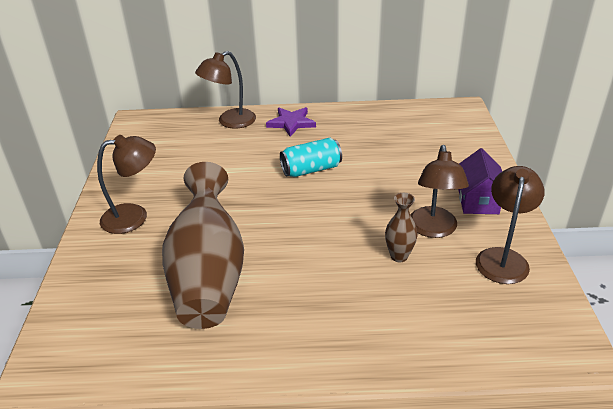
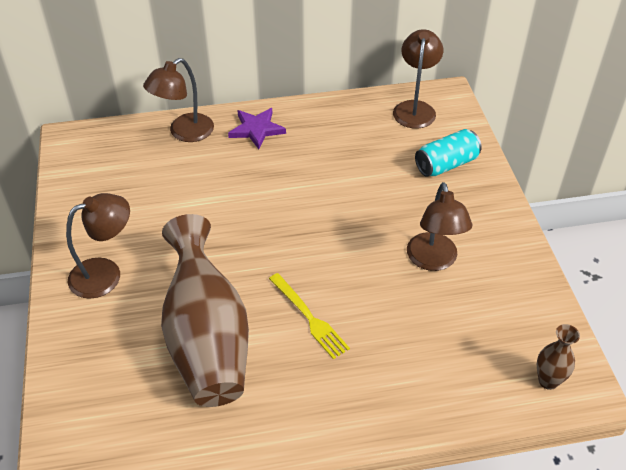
camera: 10 degrees left, 10 degrees up
turquoise can [280,138,342,177] -> turquoise can moved to [415,129,482,177]
brown vase [385,193,418,262] -> brown vase moved to [537,324,580,390]
purple house [458,148,502,214] -> none
brown lamp [476,166,545,284] -> brown lamp moved to [393,29,443,129]
none -> yellow fork [269,273,350,359]

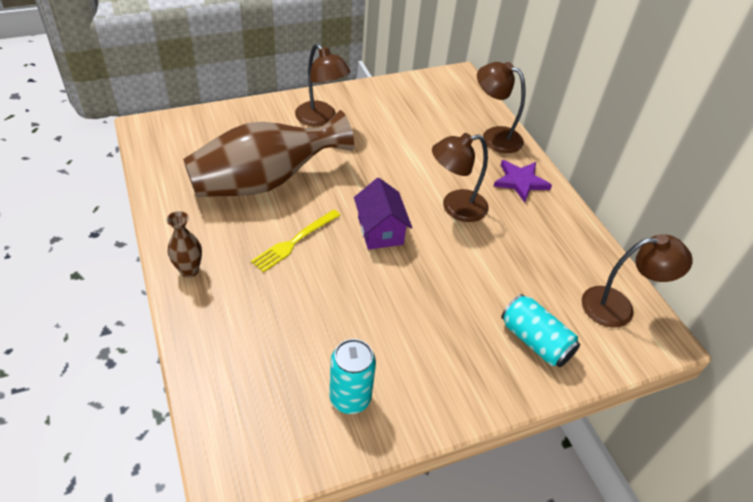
camera: 75 degrees right, 0 degrees up
brown lamp [407,182,472,271] -> brown lamp moved to [432,133,489,222]
brown vase [537,324,580,390] -> brown vase moved to [166,211,202,278]
none -> turquoise can [330,339,376,414]
none -> purple house [354,178,412,250]

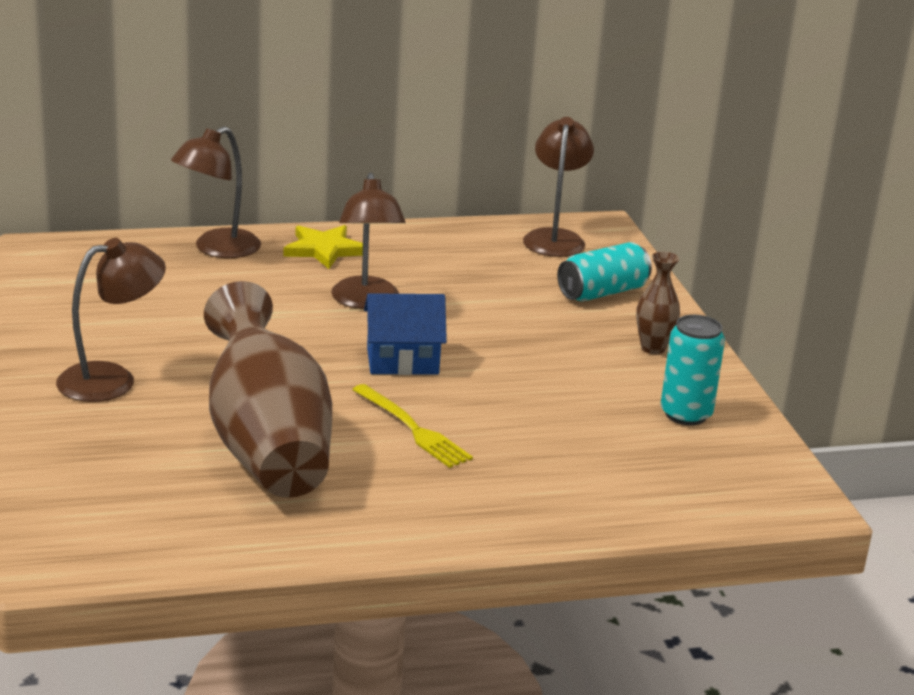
camera: 80 degrees left, 20 degrees down
brown vase [166,211,202,278] -> brown vase moved to [636,252,680,354]
purple house [354,178,412,250] -> blue house [364,293,447,375]
purple star [493,160,552,203] -> yellow star [283,225,363,269]

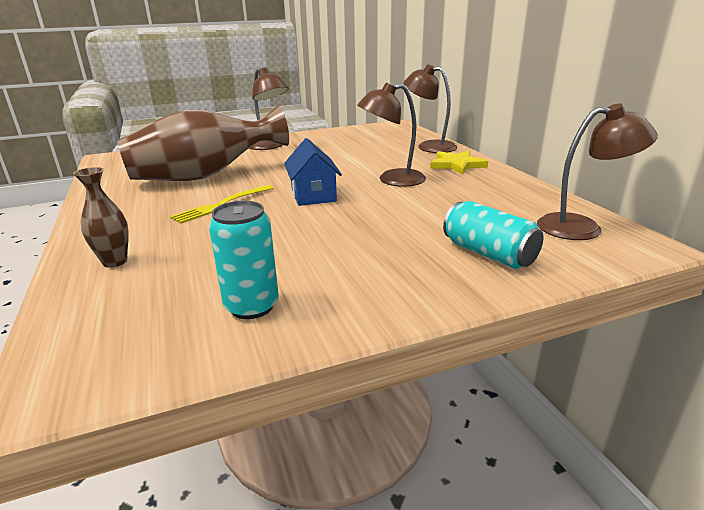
camera: 85 degrees right, 0 degrees up
brown vase [636,252,680,354] -> brown vase moved to [73,167,129,268]

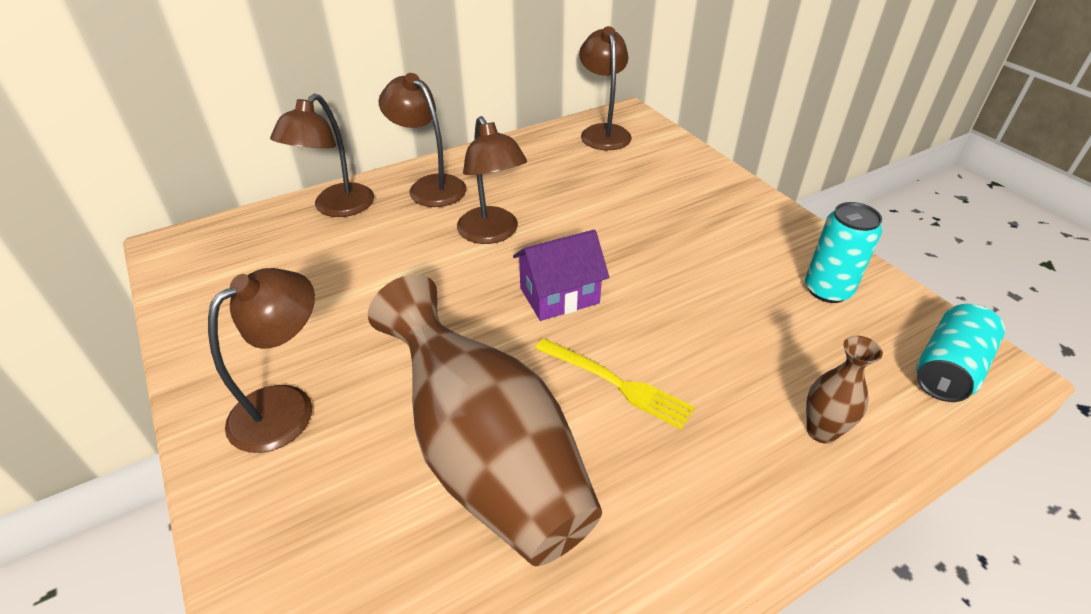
camera: 100 degrees left, 15 degrees up
blue house [284,138,342,206] -> purple house [513,230,609,321]
yellow star [430,151,488,175] -> brown lamp [379,73,467,207]
turquoise can [443,201,543,269] -> turquoise can moved to [916,304,1005,402]

